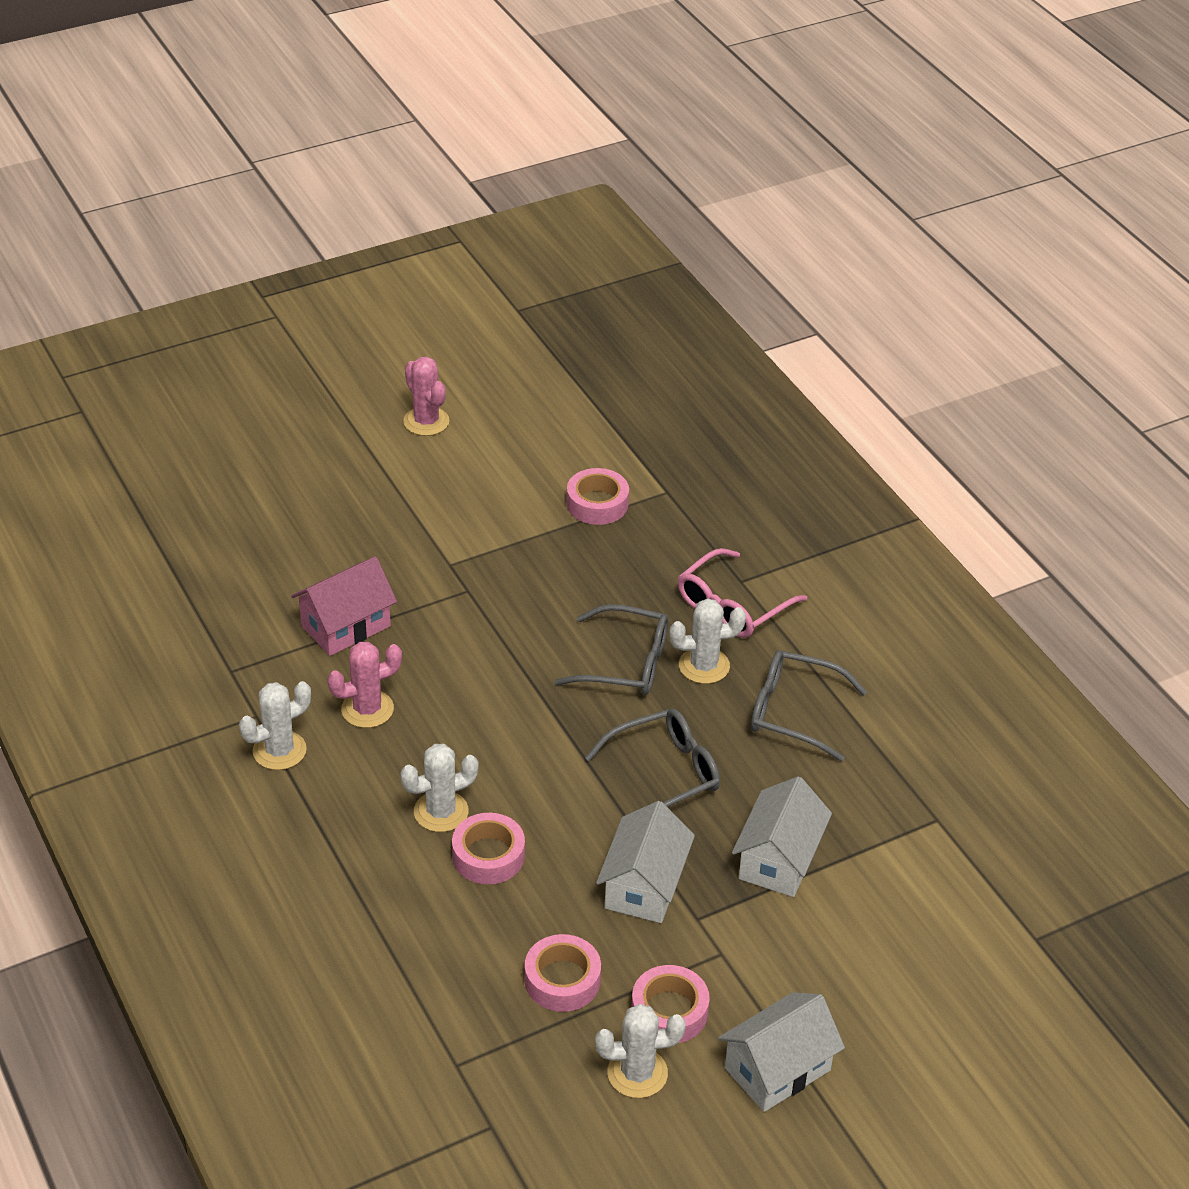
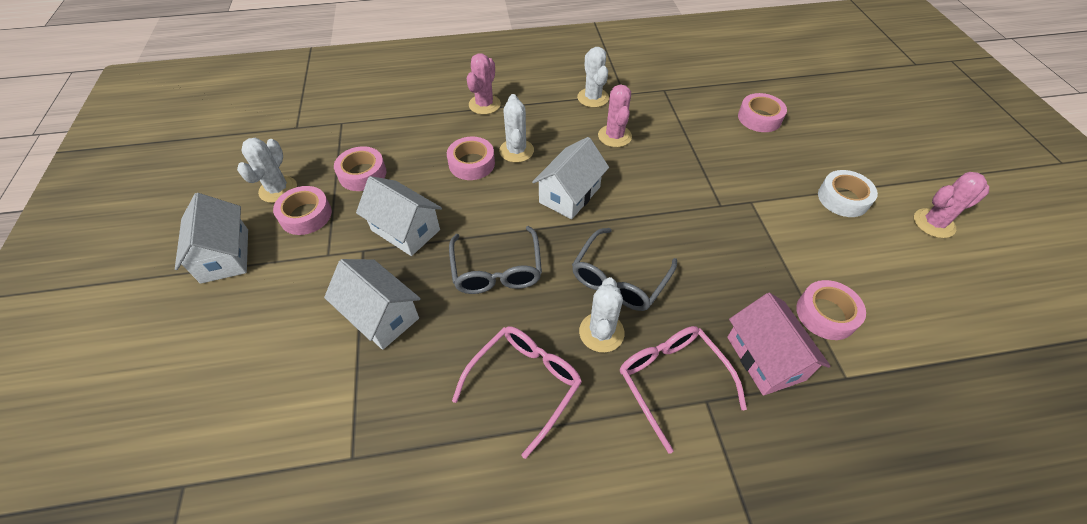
camera: 110 degrees right, 10 degrees up
pink house [291,557,397,656] -> pink house moved to [727,293,831,396]
grey glasses [751,650,867,761] -> pink glasses [452,326,582,459]
none -> pink cactus [467,53,501,115]
none -> white house [532,137,609,219]
none -> pink tape [738,93,787,132]
none -> white tape [818,170,878,217]

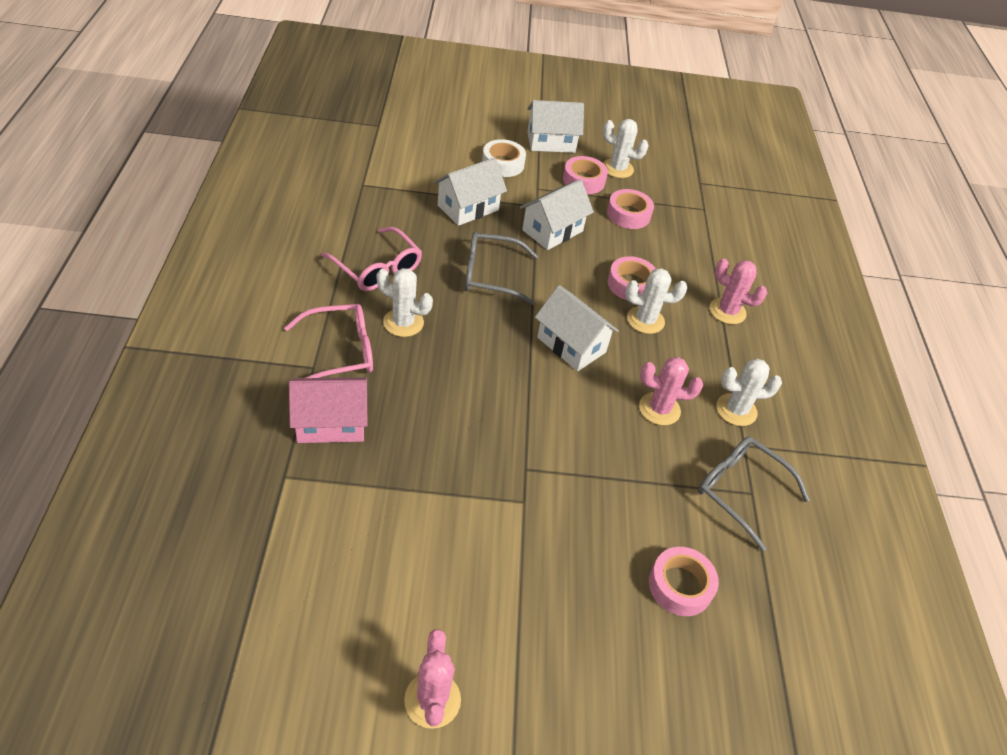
camera: 95 degrees right, 5 degrees down
grey glasses [572,228,677,311] -> grey glasses moved to [698,436,810,551]
pink tape [796,280,866,340] -> none
white tape [818,170,878,217] -> white tape moved to [482,139,526,177]

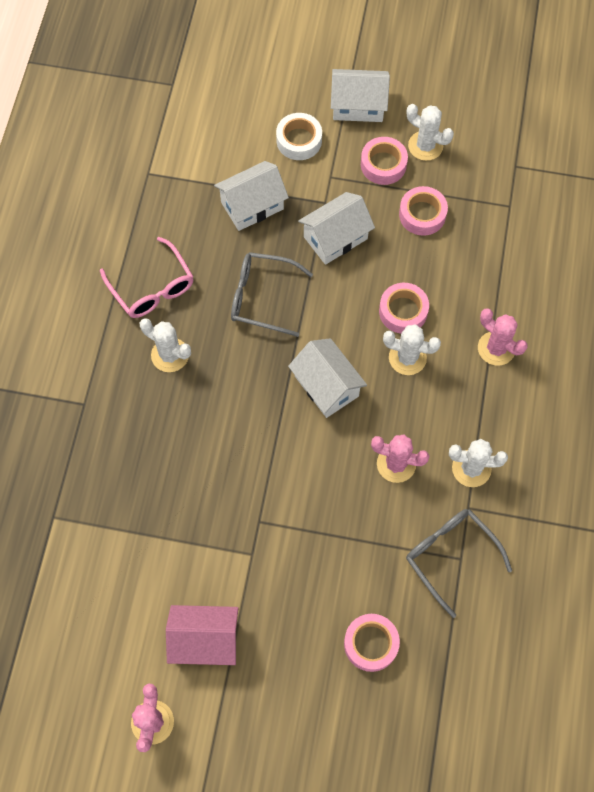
camera: 15 degrees right, 20 degrees up
pink glasses [284,304,373,378] -> none
pink house [289,378,368,443] -> pink house moved to [166,605,238,665]

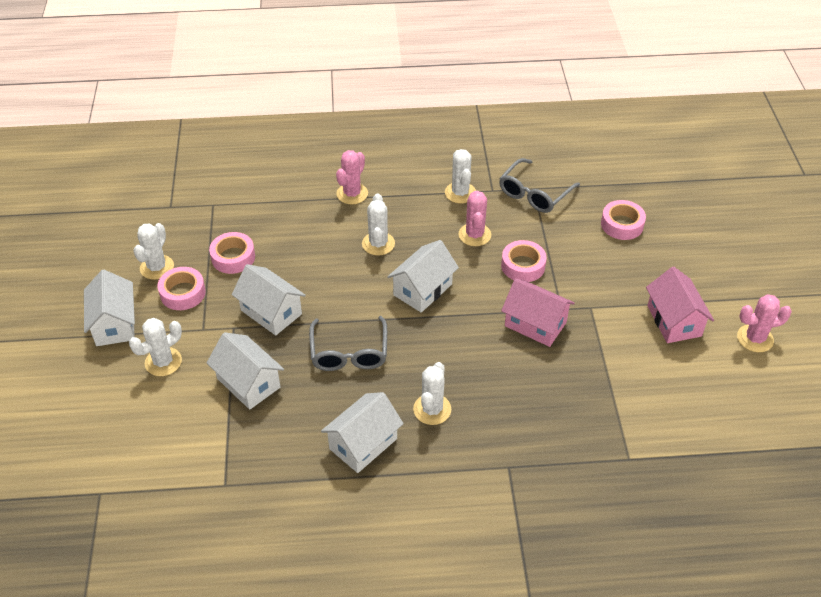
camera: 105 degrees left, 20 degrees down
pink glasses [100,237,194,318] -> white house [321,392,404,473]
white tape [276,113,322,160] -> white cactus [129,318,182,376]
pink tape [379,283,429,334] -> pink tape moved to [501,240,547,282]
none -> pink house [501,279,575,347]

